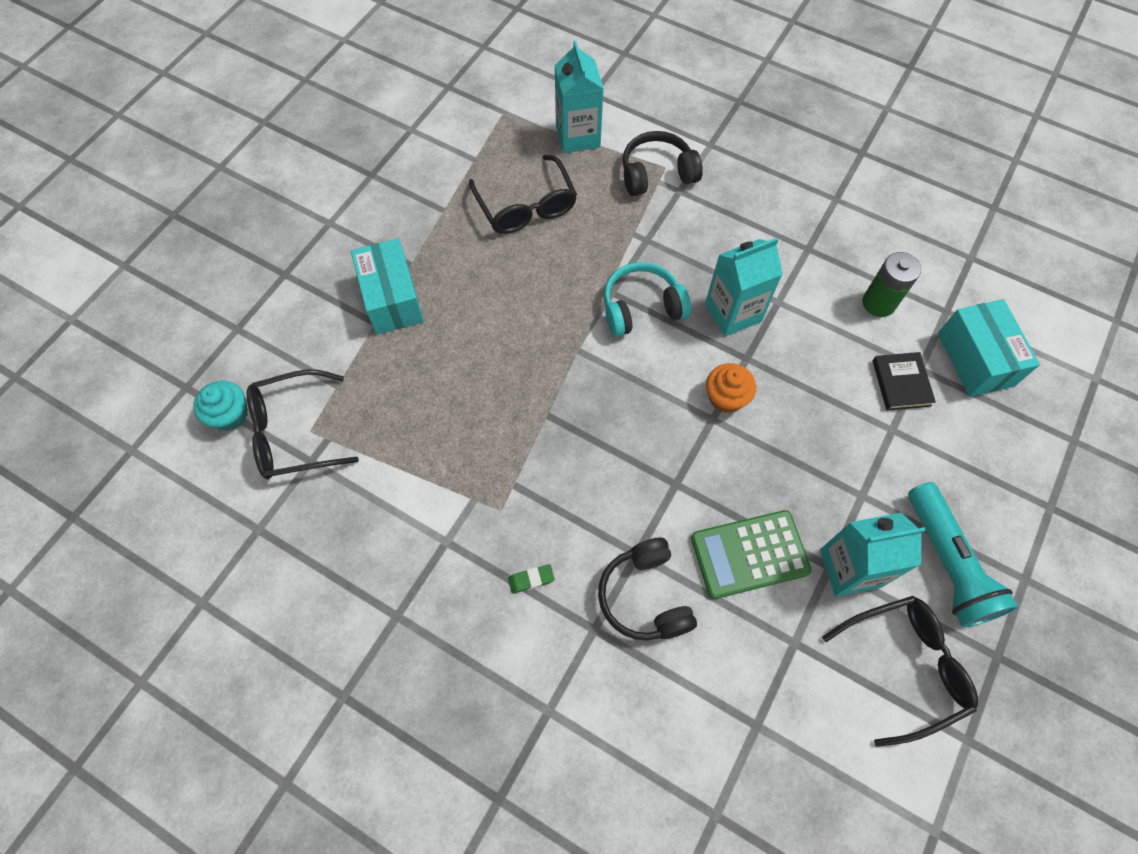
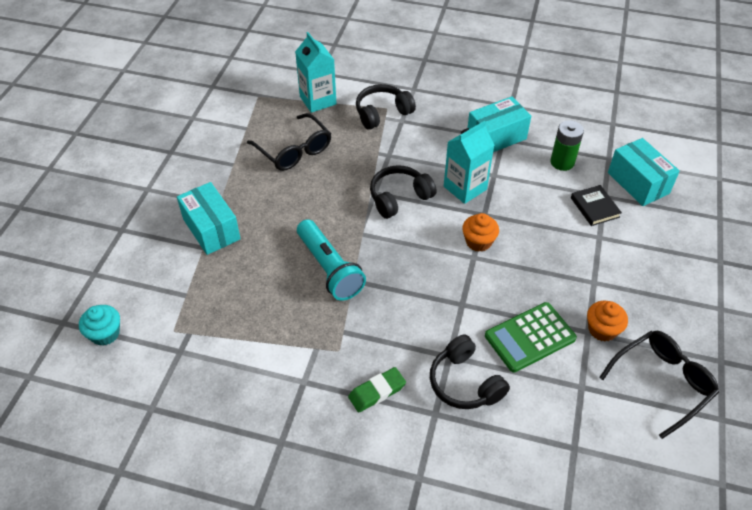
camera: 15 degrees left, 15 degrees down
black glasses [247,369,359,479] -> none
green eraser [508,564,555,594] -> green eraser [348,367,406,412], size x1.61
turquoise headphones [604,262,691,337] -> black headphones [370,165,437,219]
turquoise carton [820,513,926,597] -> orange cupcake [587,301,628,341]
turquoise flashlight [908,482,1018,628] -> turquoise flashlight moved to [297,219,366,301]
none -> turquoise box [467,96,531,152]

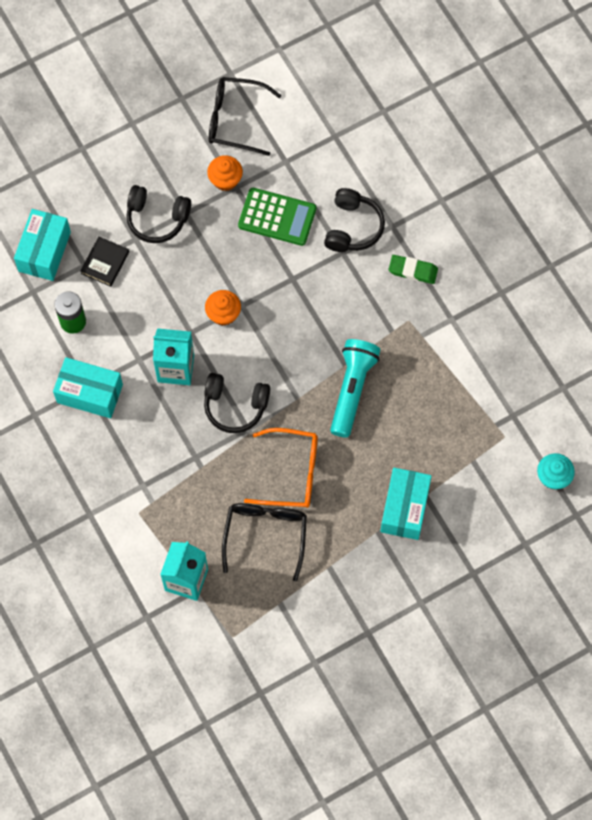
camera: 135 degrees left, 20 degrees up
black headphones [356,84,416,130] -> black headphones moved to [126,185,191,243]
none -> orange glasses [244,428,318,508]

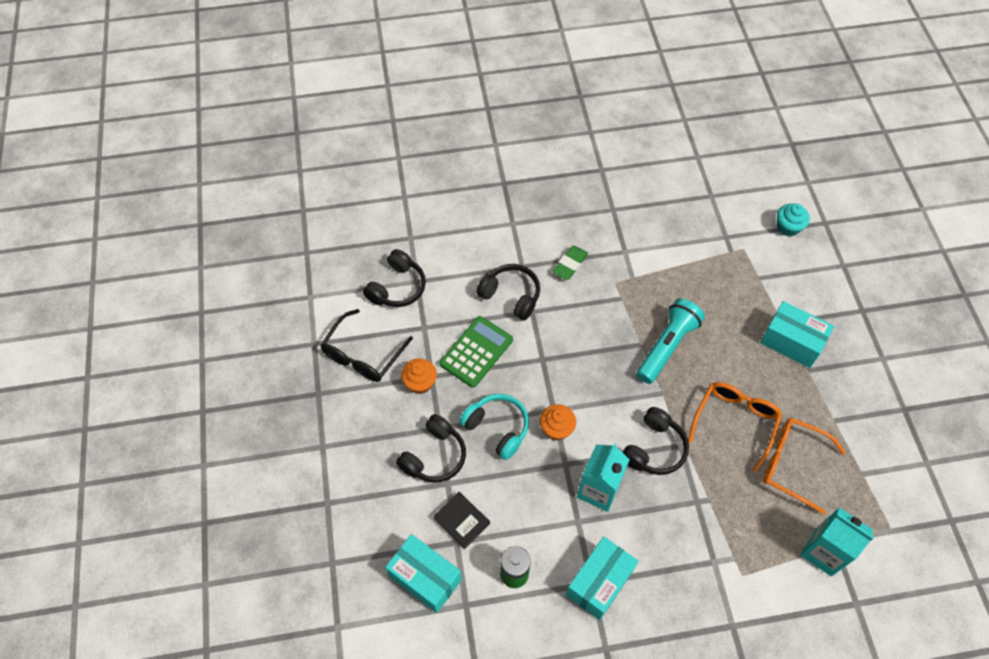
camera: 70 degrees left, 10 degrees down
black glasses [222,503,307,581] -> orange glasses [763,418,846,514]
turquoise flashlight [330,339,380,438] -> turquoise flashlight turned 90 degrees clockwise [637,298,705,384]
none -> black headphones [363,249,426,307]
none -> turquoise headphones [459,394,529,460]

